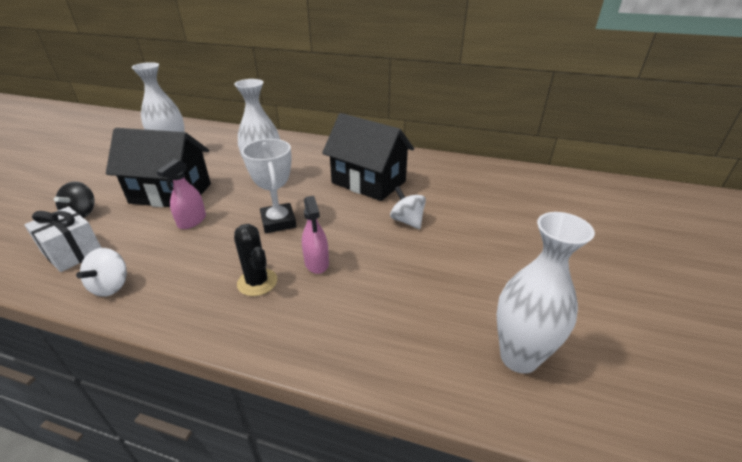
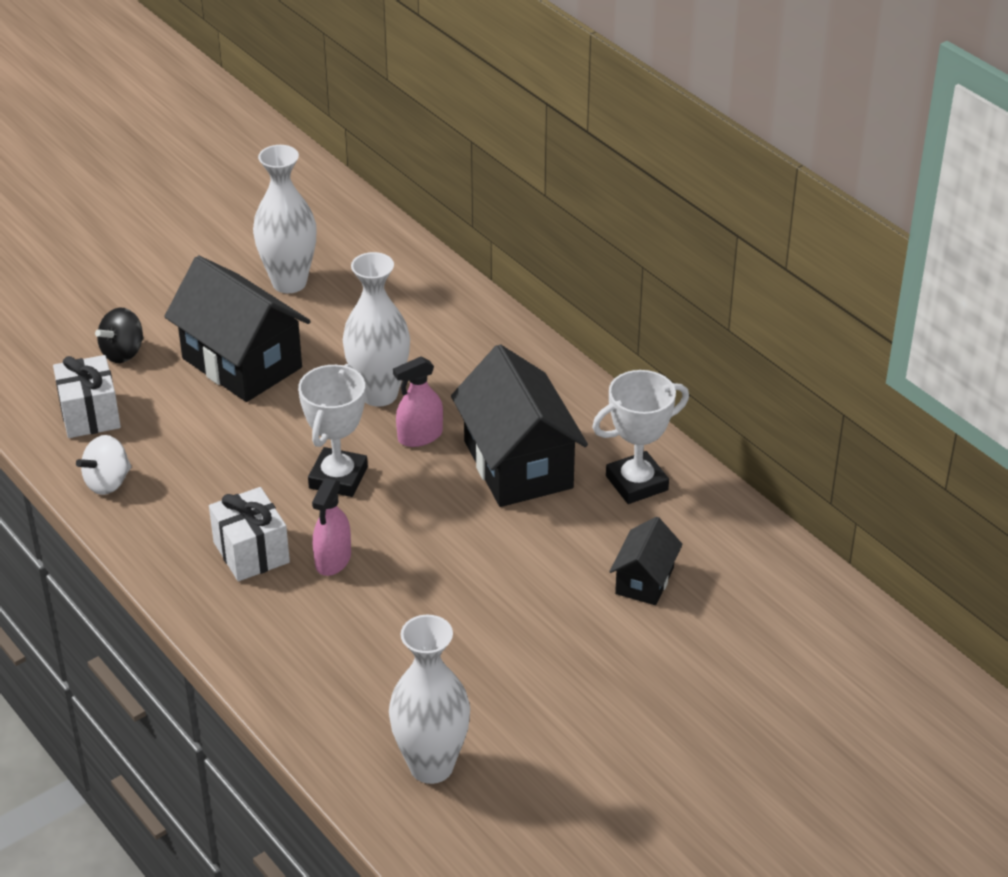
camera: 35 degrees right, 5 degrees up
pink spray bottle [157,159,206,229] -> pink spray bottle moved to [393,356,443,447]
black cactus [234,224,277,296] -> white gift [209,487,290,581]
white spinning top [390,186,426,229] -> none
none -> white trophy [592,370,689,504]
none -> black house [609,517,683,605]

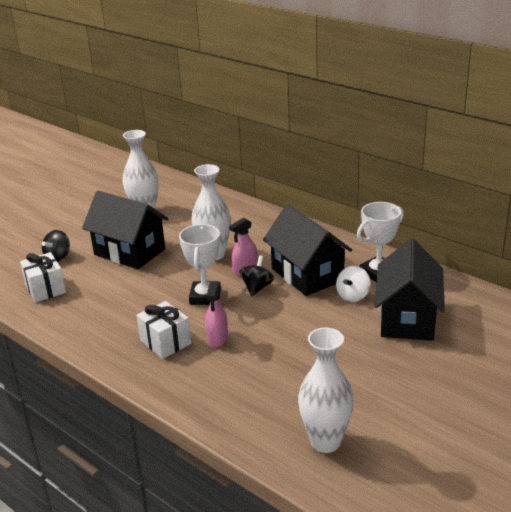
camera: 10 degrees left, 10 degrees down
white spinning top [76,435,132,495] -> white spinning top moved to [336,266,370,302]
black house [609,517,683,605] -> black house [374,239,445,341], size x1.94
none -> black spinning top [239,255,274,296]

